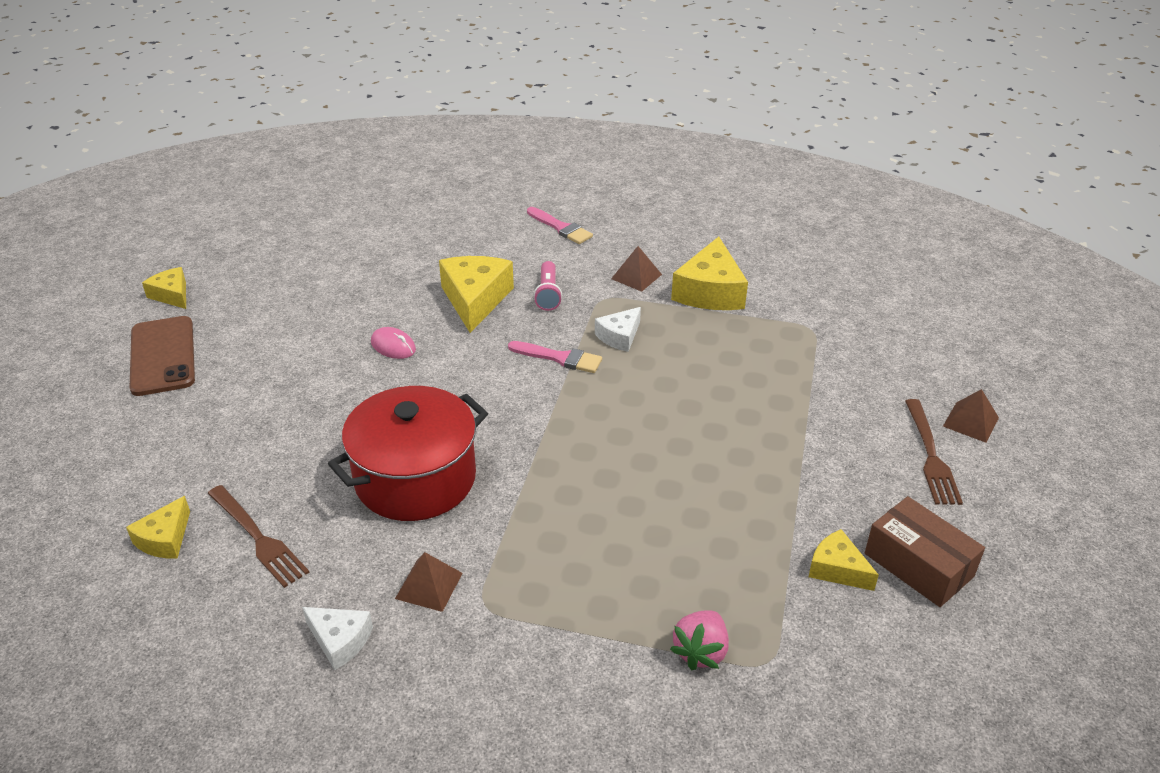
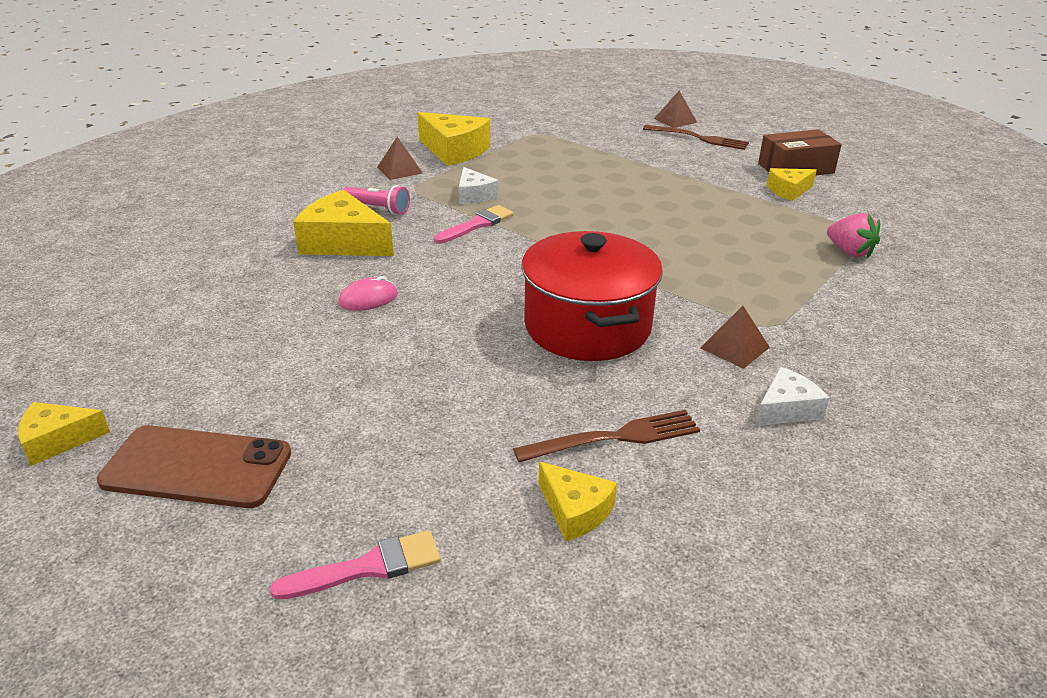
camera: 65 degrees left, 5 degrees down
pink brush [527,207,593,244] -> pink brush moved to [270,530,441,600]

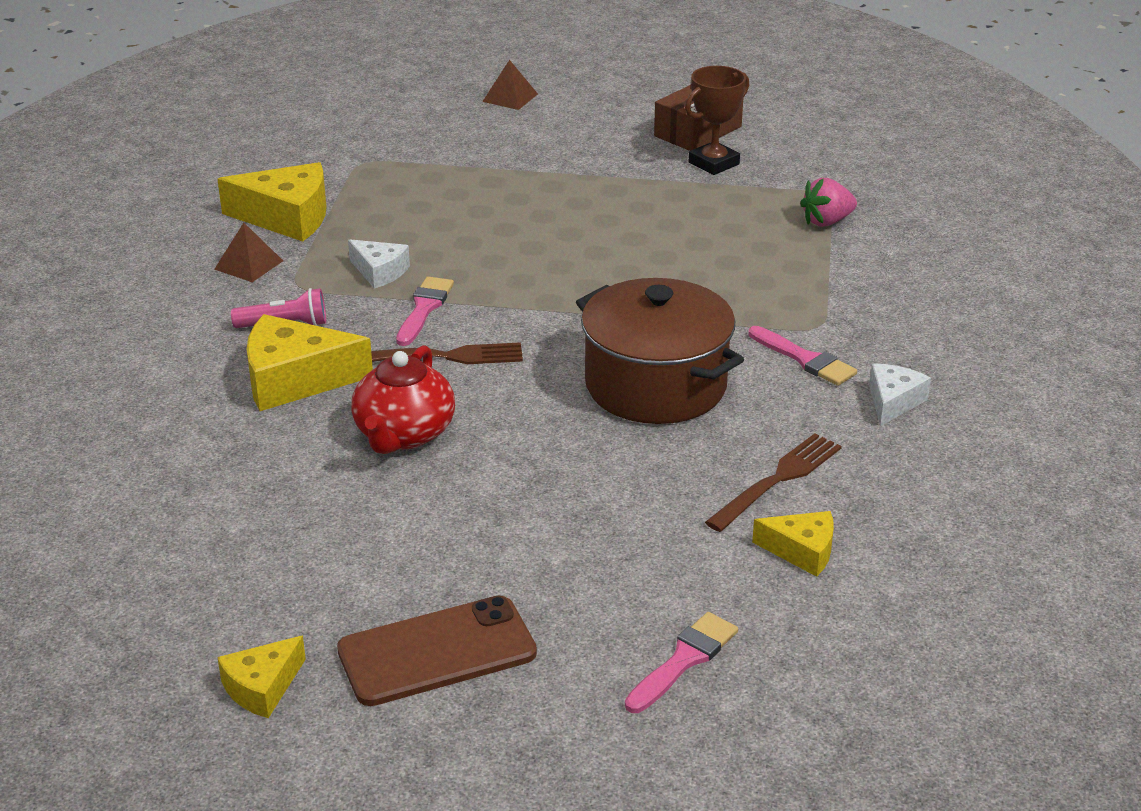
camera: 30 degrees left, 0 degrees up
pink mouse [338,276,398,311] -> red teapot [351,345,455,454]
red pot [521,231,663,361] -> brown pot [576,278,744,424]
brown fork [643,125,749,150] -> brown fork moved to [371,342,523,364]
brown pyramid [700,306,770,369] -> pink brush [748,326,857,386]
yellow cheese [767,168,817,201] -> brown trophy [685,66,749,175]
pink strawberry [827,213,880,258] -> pink strawberry turned 135 degrees clockwise [800,178,857,226]

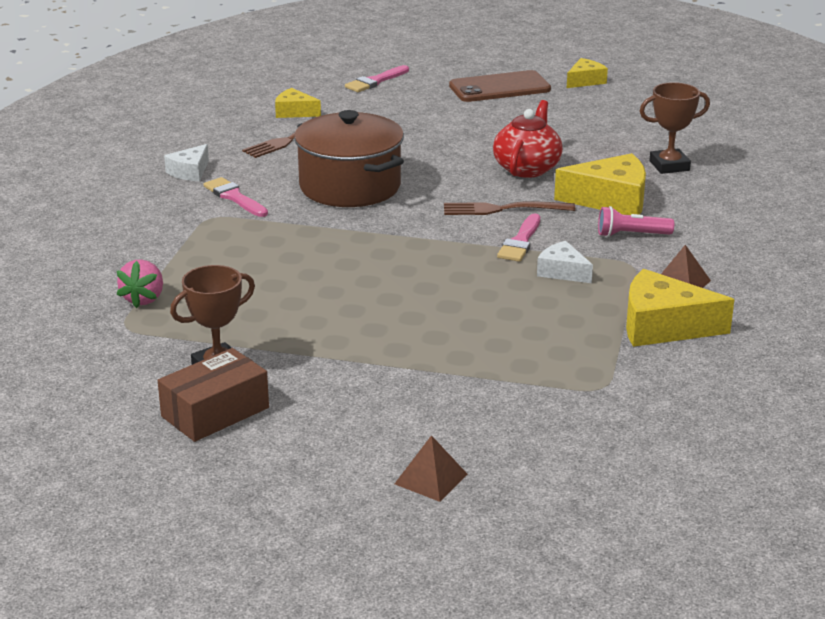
camera: 175 degrees left, 5 degrees down
pink strawberry [800,178,857,226] -> pink strawberry turned 120 degrees clockwise [117,260,163,308]
none -> brown trophy [640,82,710,174]

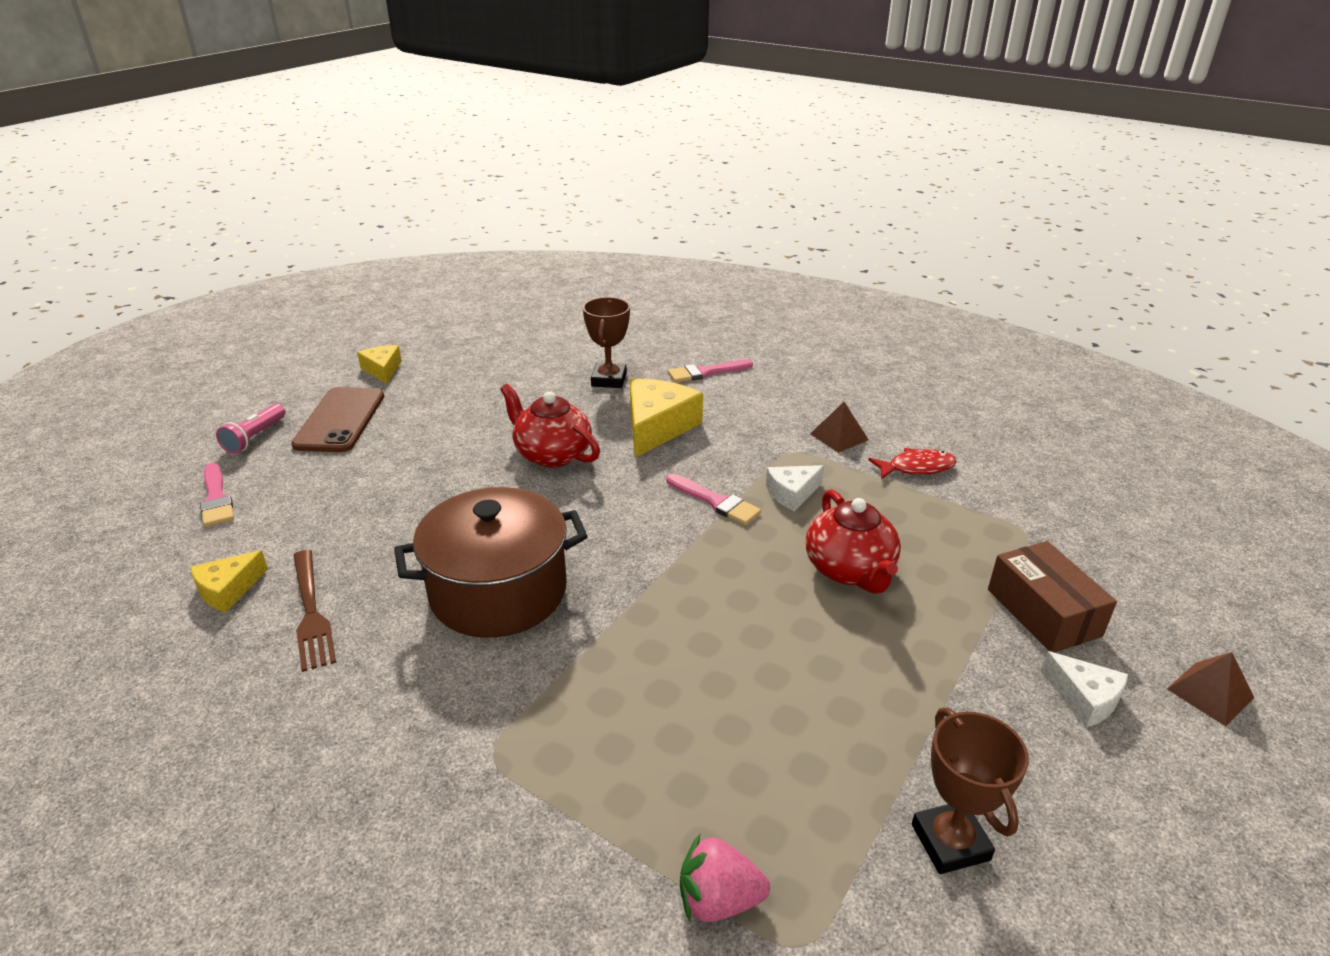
camera: 70 degrees left, 5 degrees up
pink strawberry [117,260,163,308] -> pink strawberry turned 150 degrees clockwise [680,834,770,922]
brown box [158,348,269,442] -> brown box moved to [988,541,1117,653]
white cheese [164,144,209,181] -> white cheese moved to [1041,651,1128,727]
pink brush [203,177,268,217] -> pink brush moved to [668,360,753,383]
brown fork [444,201,575,215] -> none
pink flashlight [598,206,674,237] -> pink flashlight moved to [216,404,285,454]
yellow cheese [626,269,734,347] -> red fish [868,448,957,479]
none -> red teapot [806,489,901,594]

